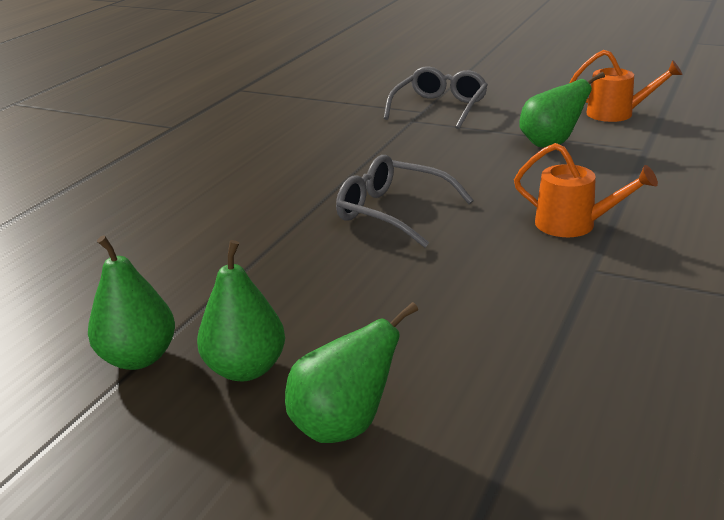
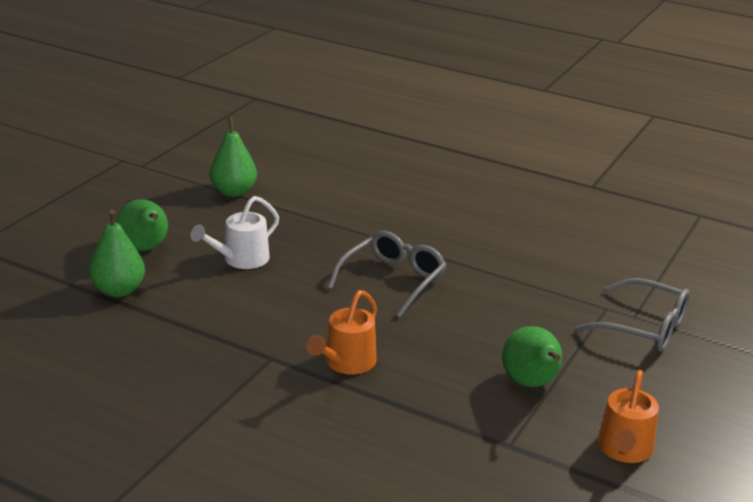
camera: 90 degrees right, 0 degrees up
green pear [197,240,285,381] -> green pear moved to [89,210,145,297]
none -> white watering can [191,196,279,269]

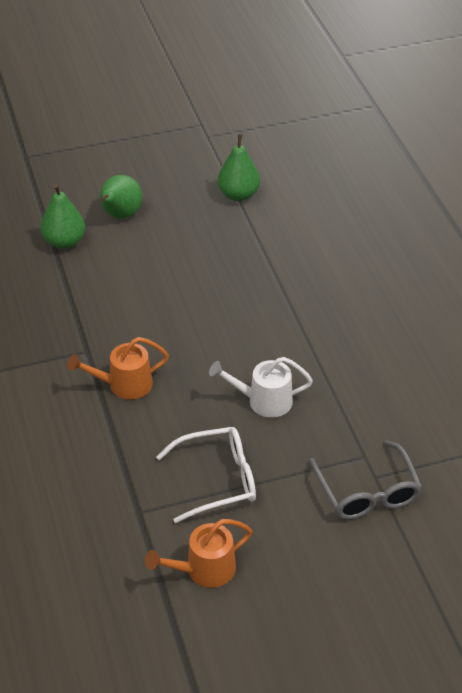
camera: 45 degrees right, 15 degrees up
white watering can [191,196,279,269] -> white watering can moved to [209,357,313,418]
grey glasses [327,231,447,318] -> none
green pear [502,326,562,387] -> white glasses [156,427,256,523]

